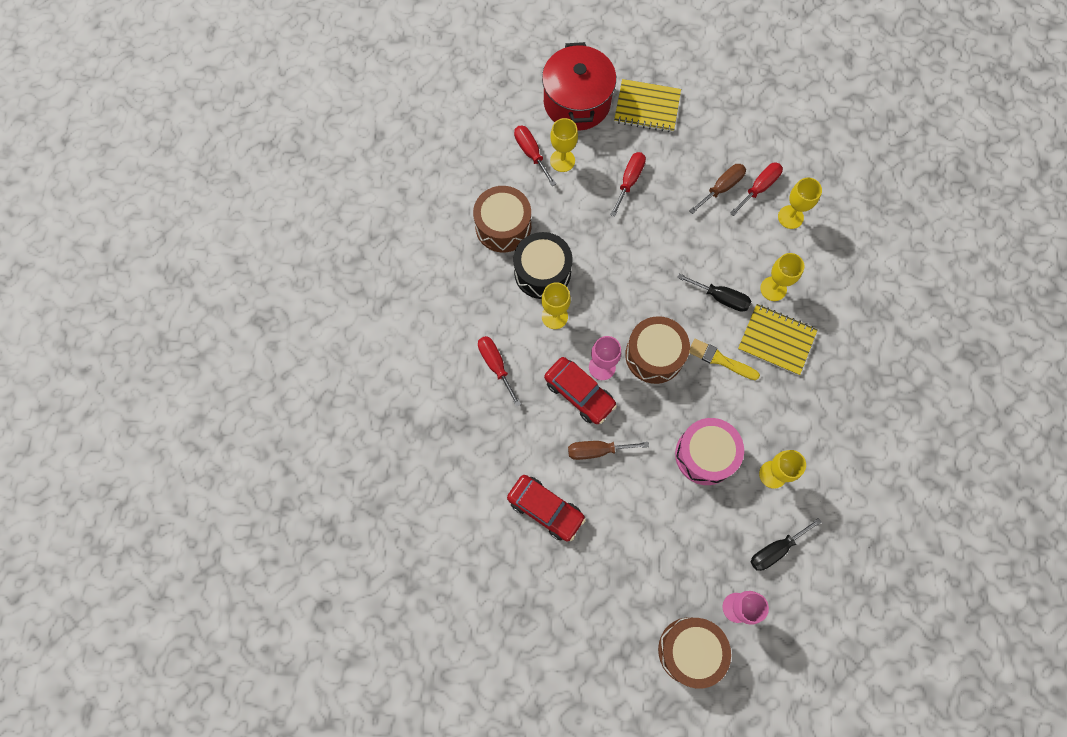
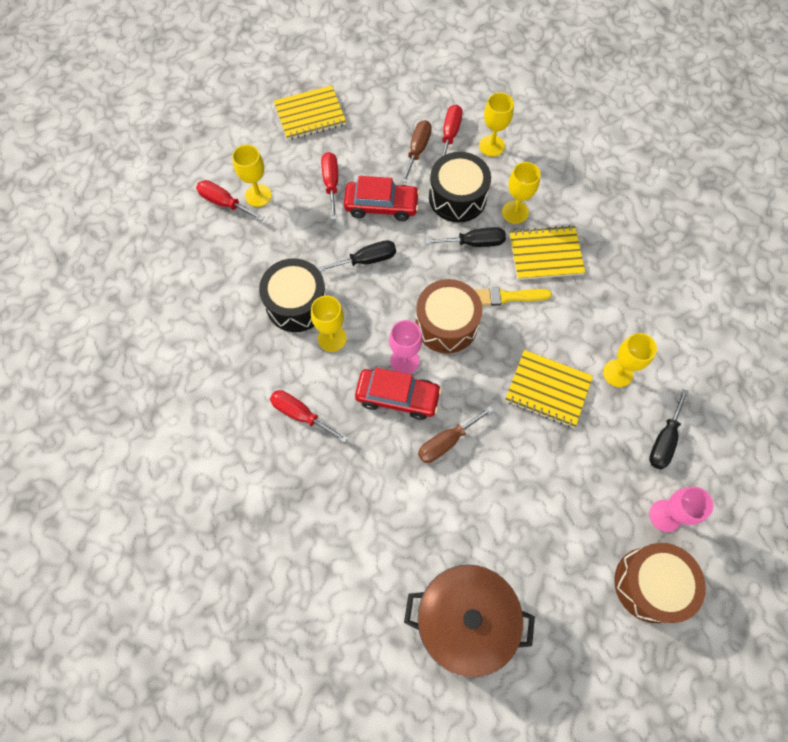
camera: 30 degrees left, 5 degrees down
brown drum [473,186,531,253] -> none
red car [507,475,586,541] -> red car moved to [344,176,420,221]
red pot [542,42,616,131] -> none
pink drum [675,418,744,485] -> yellow notebook [505,350,593,428]
none -> black screwdriver [317,240,396,272]
none -> brown pot [404,565,535,678]
none -> black drum [429,152,491,222]

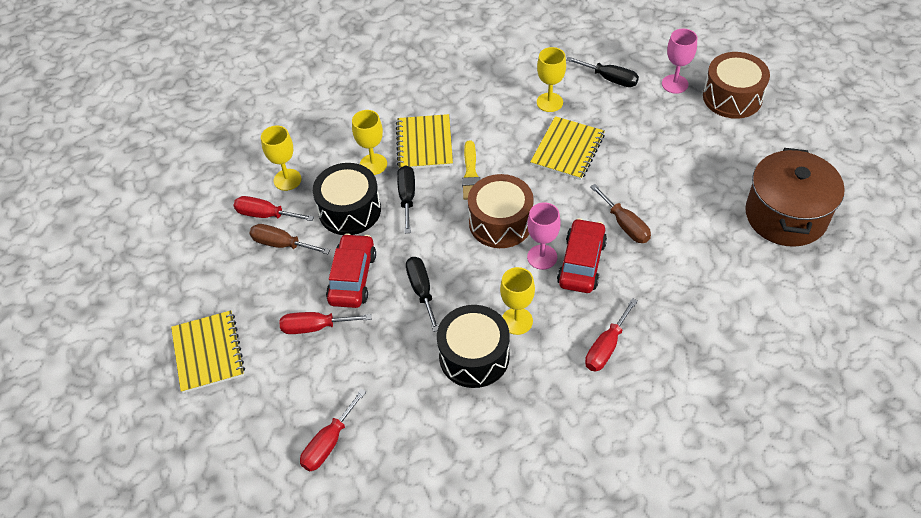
camera: 85 degrees left, 15 degrees down
yellow goblet [232,145,272,207] -> none

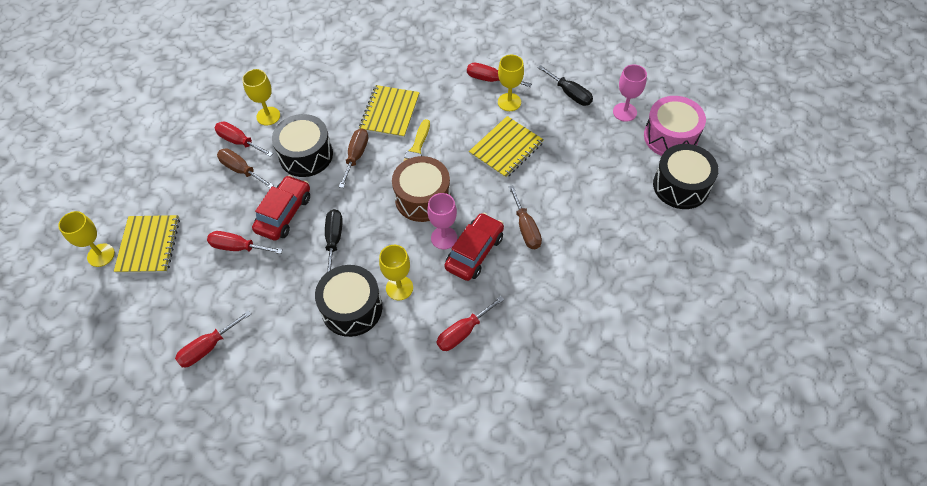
camera: 15 degrees right, 5 degrees up
yellow goblet [352,110,387,175] -> yellow goblet moved to [58,211,115,267]
black screwdriver [397,165,415,233] -> brown screwdriver [339,128,368,188]
brown drum [703,52,770,119] -> pink drum [644,96,706,156]
brown pot [745,148,845,247] -> none
none -> red screwdriver [467,63,532,87]
none -> black drum [653,144,719,209]

